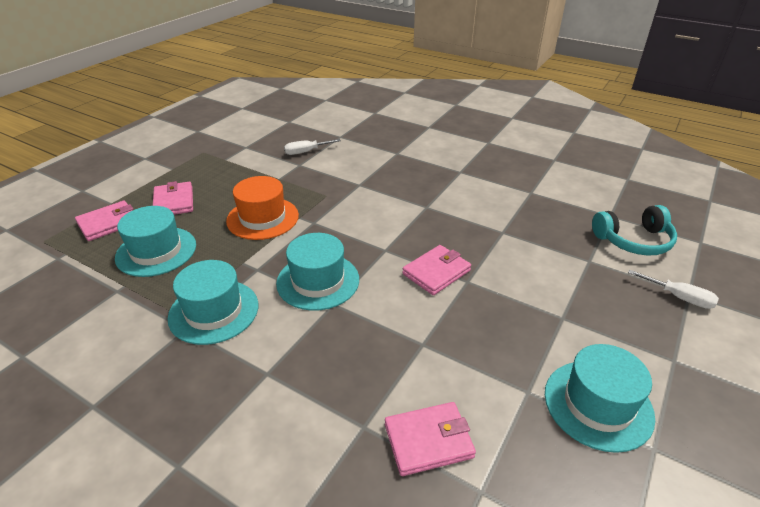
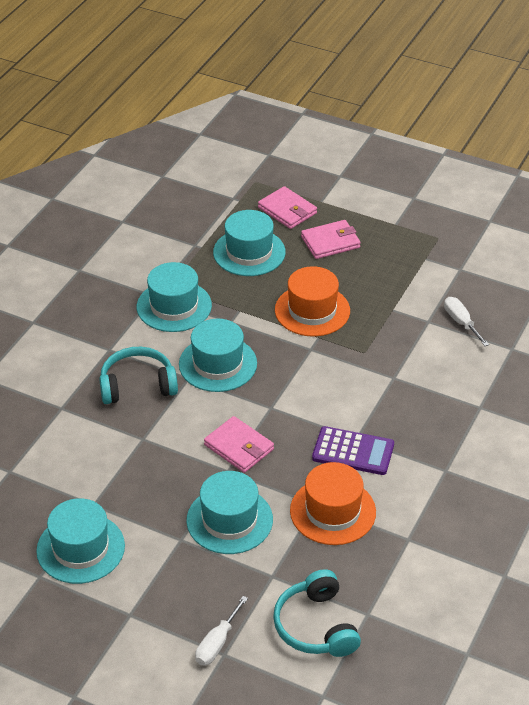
camera: 85 degrees right, 5 degrees up
pink wallet [385,402,476,476] -> none
none -> turquoise headphones [99,347,178,404]
none -> turquoise hat [186,471,273,554]
none -> orange hat [290,462,376,545]
none -> purple calculator [312,426,394,475]

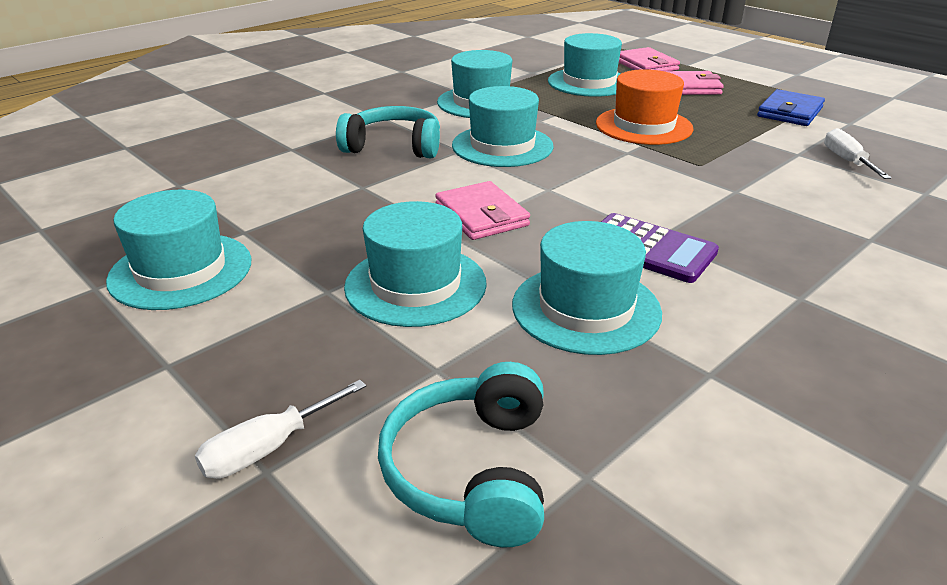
camera: 20 degrees right, 10 degrees down
orange hat [290,462,376,545] -> turquoise hat [512,221,662,355]
none -> blue wallet [757,89,825,126]

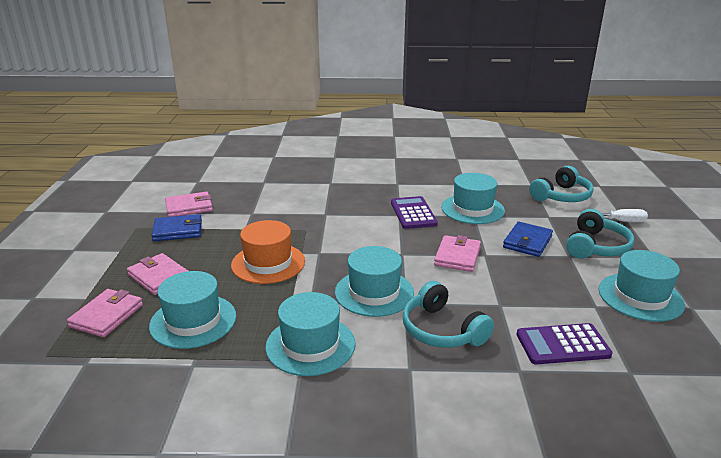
camera: 135 degrees left, 5 degrees down
turquoise hat [344,201,487,327] -> blue wallet [503,222,553,257]
white screwdriver [824,128,891,179] -> none
none -> pink wallet [165,192,213,217]
none -> purple calculator [516,323,613,364]
none -> turquoise headphones [566,209,634,259]

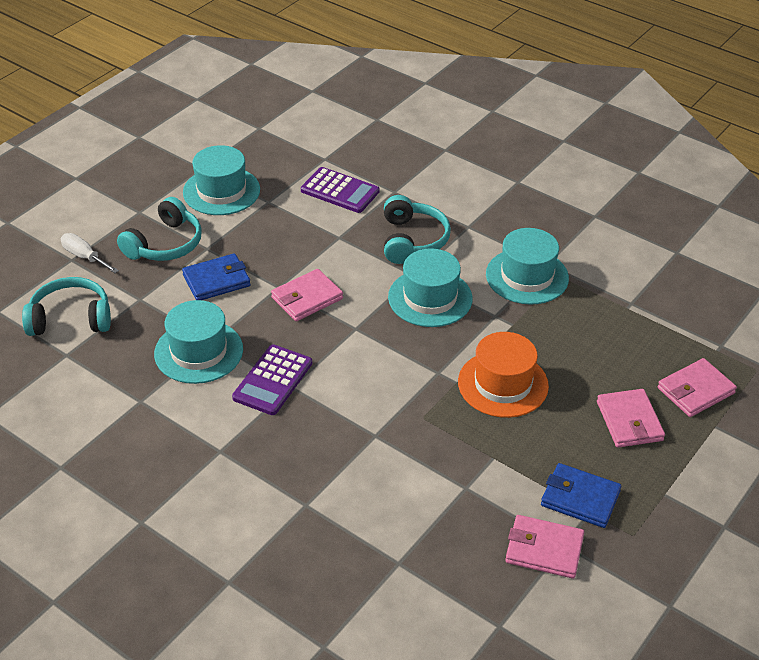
camera: 145 degrees left, 15 degrees up
turquoise hat [149,271,236,349] -> none
turquoise headphones [566,209,634,259] -> turquoise headphones turned 150 degrees clockwise [117,197,202,261]

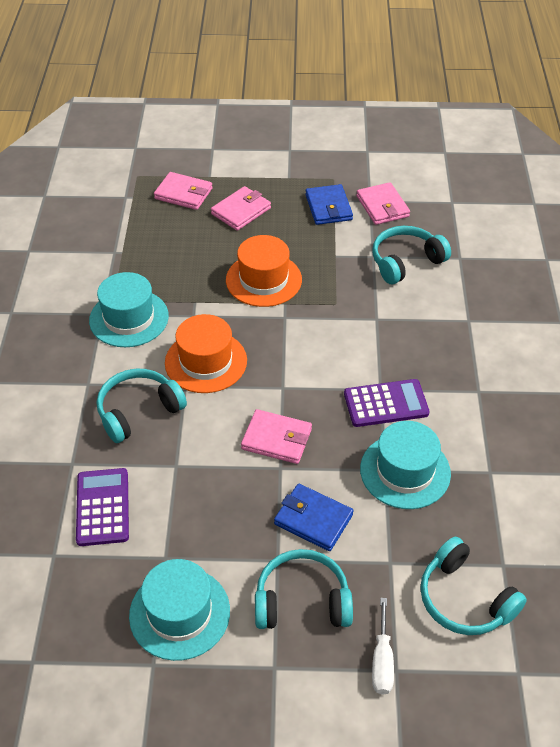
camera: 125 degrees left, 5 degrees up
turquoise hat [388,248,473,327] -> orange hat [165,314,247,393]
none -> turquoise headphones [372,226,451,284]

